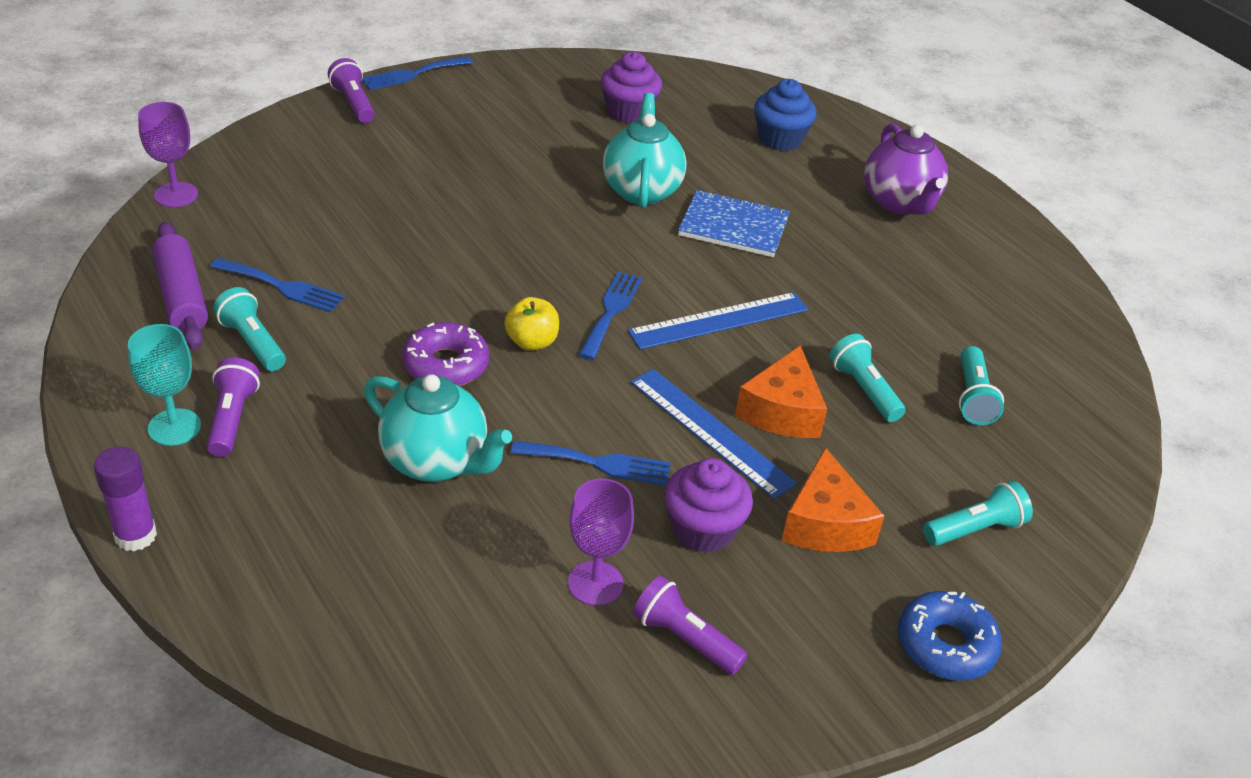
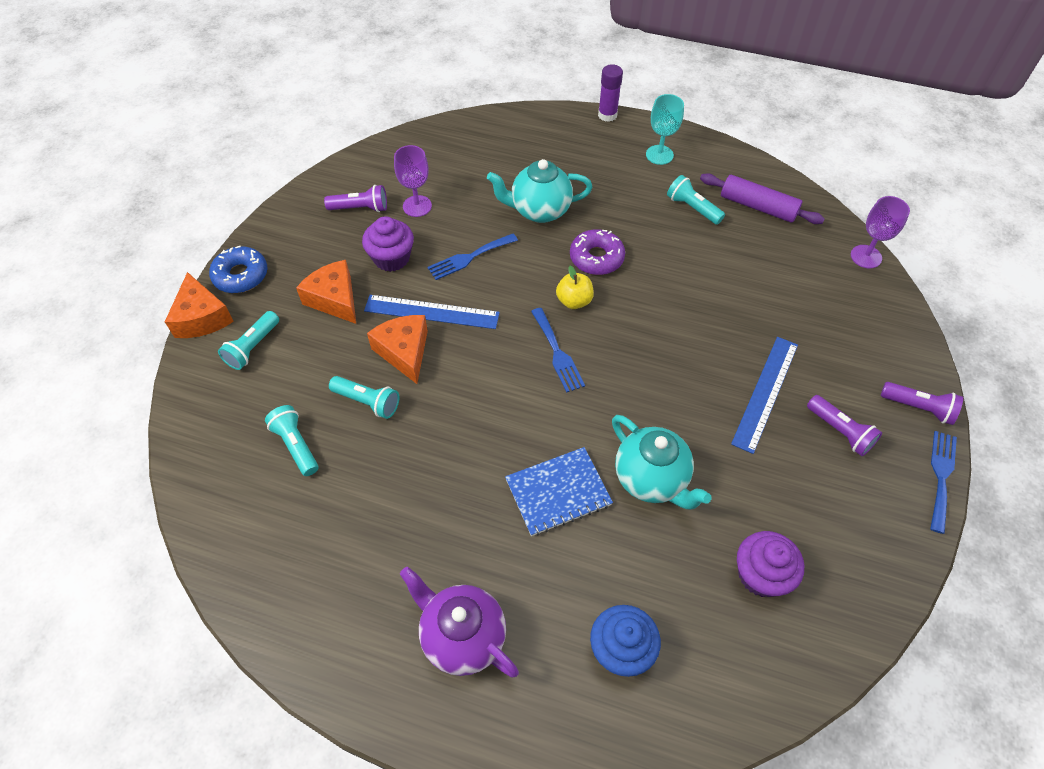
camera: 145 degrees right, 15 degrees up
purple flashlight [207,357,260,457] -> purple flashlight moved to [807,395,882,456]
blue fork [210,258,345,313] -> none
turquoise flashlight [213,287,286,371] -> turquoise flashlight turned 150 degrees counterclockwise [667,175,725,225]
blue ruler [628,292,808,349] -> blue ruler moved to [731,337,798,454]
none -> orange cheese [165,272,234,338]

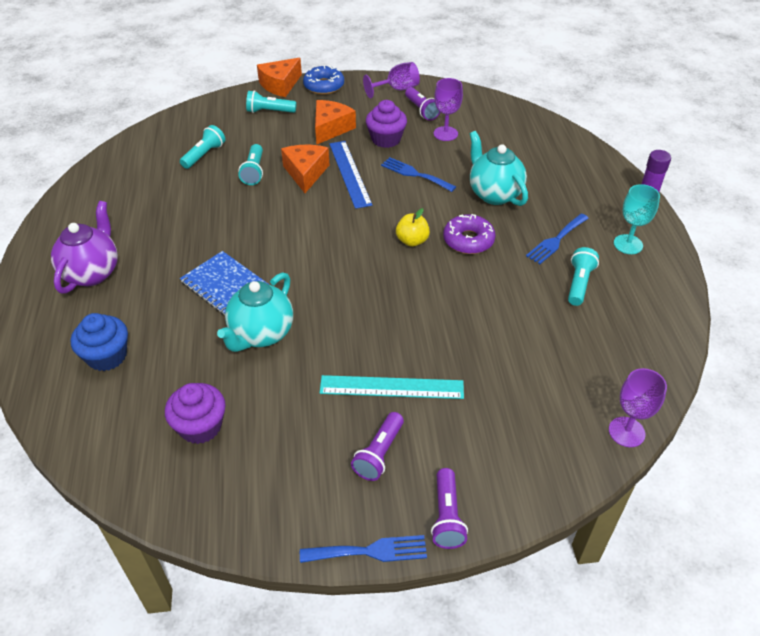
camera: 65 degrees right, 10 degrees down
orange cheese [367,315,428,384] -> orange cheese turned 45 degrees counterclockwise [281,145,330,193]
blue fork [531,308,585,392] -> blue fork moved to [526,214,589,264]
purple rolling pin [700,173,825,224] -> none
blue ruler [731,337,798,454] -> turquoise ruler [320,375,464,399]
none -> purple goblet [363,62,420,98]

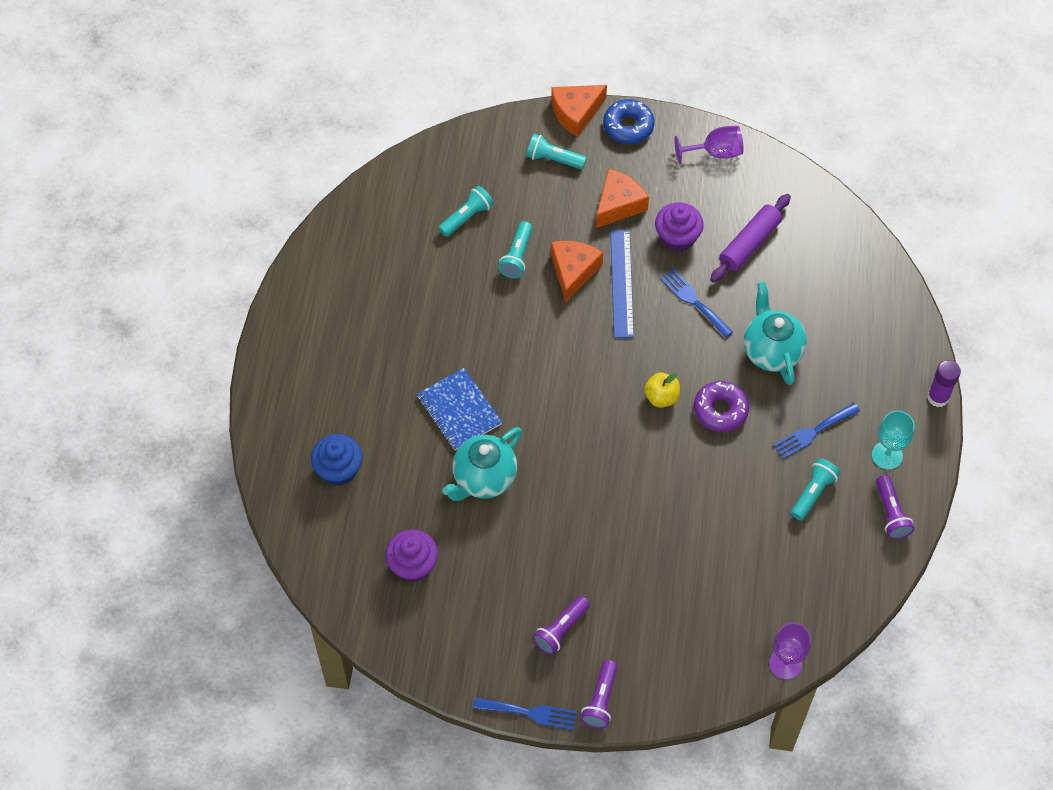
camera: 15 degrees right, 15 degrees up
purple teapot [51,201,118,294] -> none
turquoise ruler [320,375,464,399] -> none
purple flashlight [405,87,440,121] -> purple flashlight moved to [876,475,914,539]
purple goblet [434,78,463,141] -> purple rolling pin [710,194,791,283]

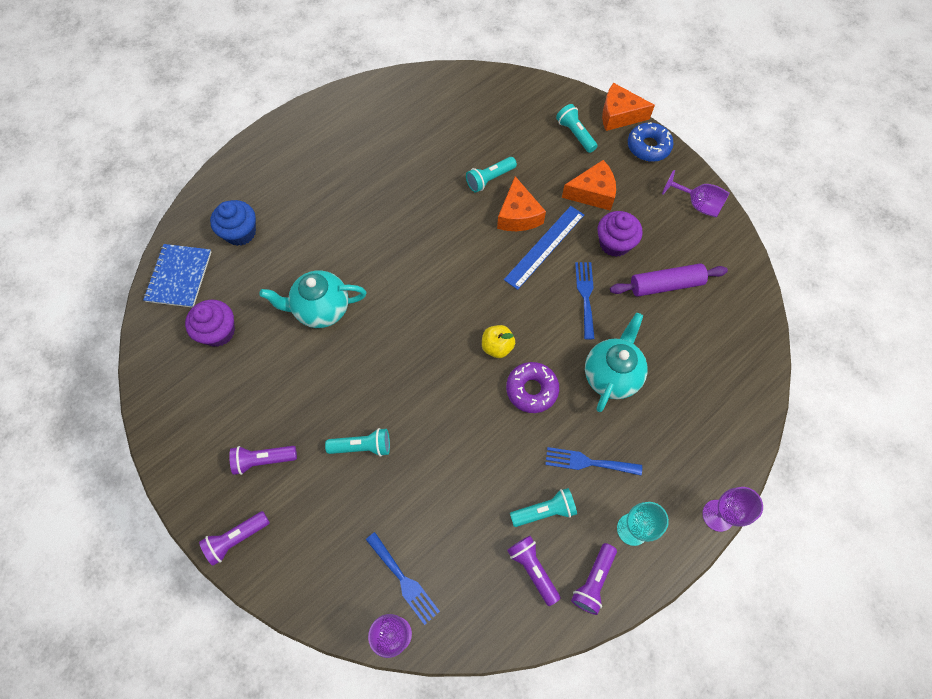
camera: 40 degrees right, 5 degrees up
blue notebook [417,368,502,450] -> blue notebook moved to [143,244,211,308]
turquoise flashlight [438,185,494,237] -> turquoise flashlight moved to [325,428,390,457]
blue fork [473,697,577,730] -> blue fork moved to [366,532,440,625]
orange cheese [551,241,603,303] -> orange cheese turned 120 degrees clockwise [497,176,546,231]
purple glue stick [927,360,961,407] -> purple goblet [702,487,763,532]
none -> purple flashlight [507,536,561,606]

